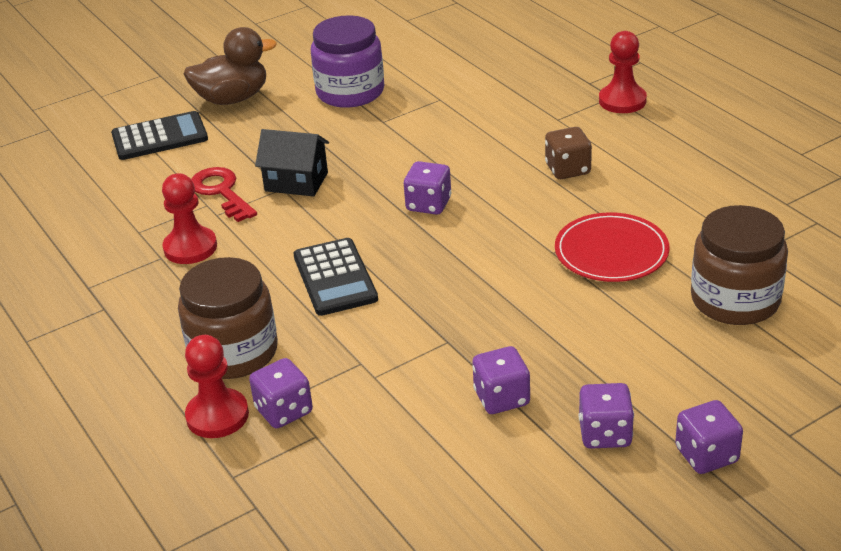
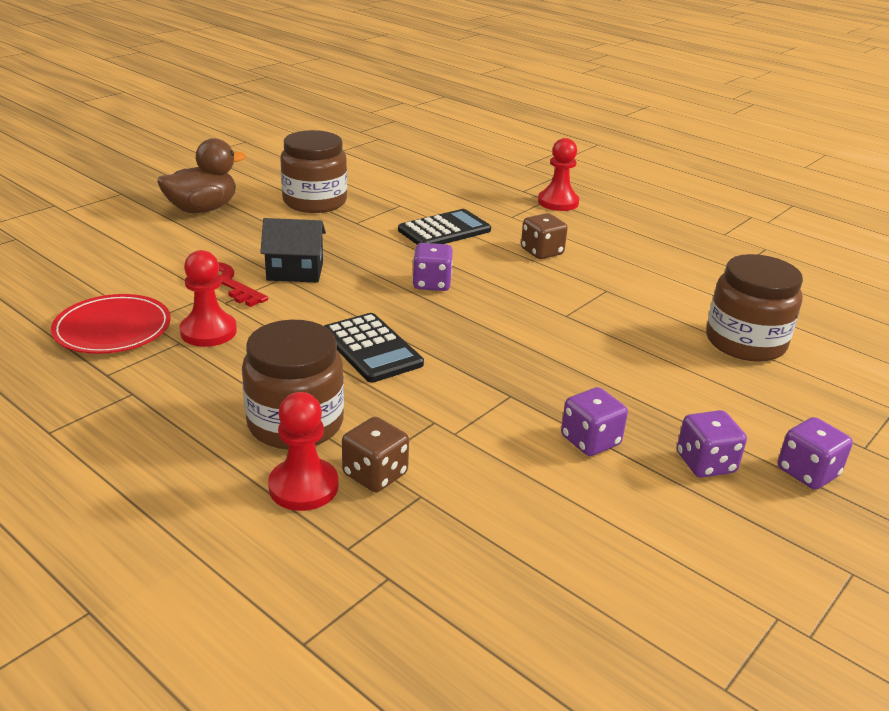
camera: 20 degrees left, 5 degrees down
black calculator [111,111,208,160] -> black calculator moved to [398,209,491,244]
purple dice [249,358,313,428] -> brown dice [342,417,409,492]
purple jar [311,15,384,108] -> brown jar [280,130,347,213]
red plate [555,212,670,282] -> red plate moved to [51,294,171,354]

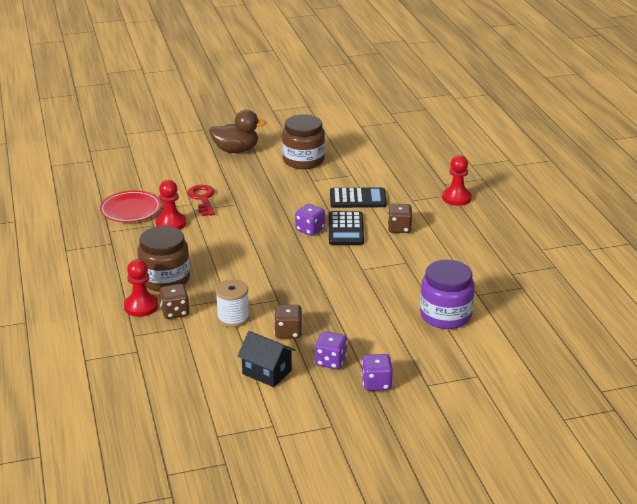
camera: 35 degrees right, 0 degrees up
black house [260,218,326,283] -> black house moved to [237,331,295,387]
black calculator [324,313,424,383] -> black calculator moved to [329,211,364,245]
purple dice [561,387,628,456] -> brown dice [274,305,302,339]
brown jar [706,254,803,362] -> purple jar [420,260,475,329]
none -> white spool [215,279,249,327]

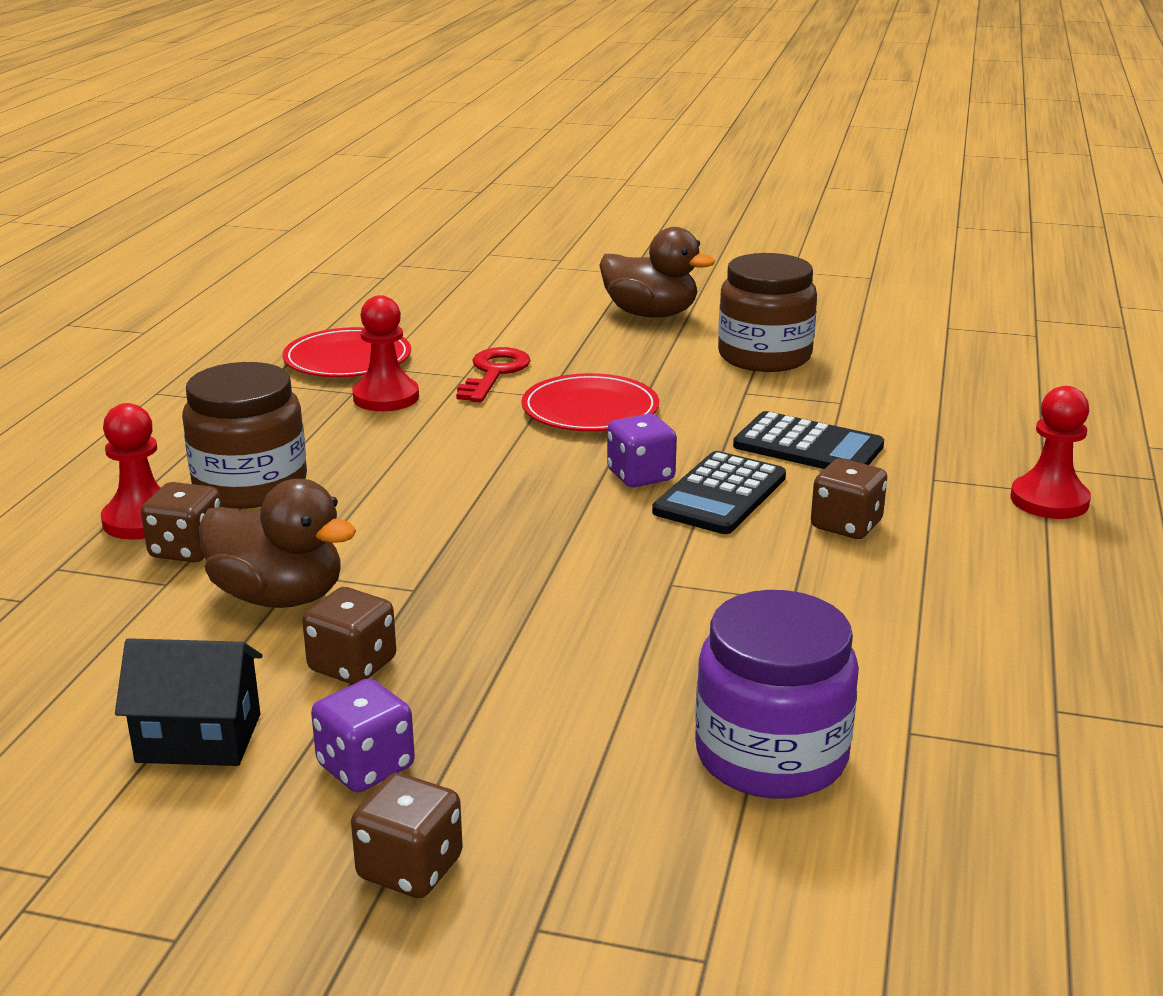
camera: 30 degrees right, 5 degrees down
white spool [215,279,249,327] -> brown duck [199,479,356,608]
black house [237,331,295,387] -> black house turned 60 degrees counterclockwise [115,638,263,766]
purple dice [362,354,393,391] -> brown dice [351,773,463,898]
none -> red plate [521,373,659,431]

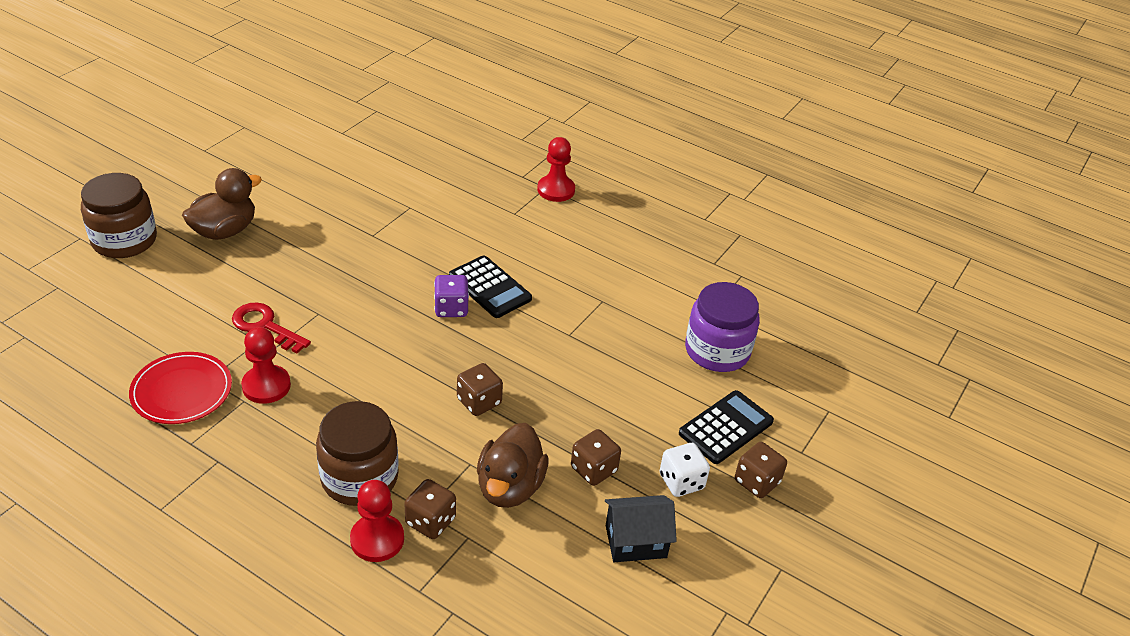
camera: 75 degrees left, 15 degrees up
black house [115,638,263,766] -> black house turned 60 degrees clockwise [605,495,677,562]
brown duck [199,479,356,608] -> brown duck turned 150 degrees clockwise [477,423,549,508]
purple dice [311,679,415,792] -> white dice [660,443,710,497]
red plate [521,373,659,431] -> none
brown jar [718,253,817,372] -> brown jar moved to [81,173,157,258]
black calculator [733,411,884,469] -> black calculator moved to [679,390,774,464]
brown dice [811,458,887,539] -> brown dice moved to [457,363,503,416]

